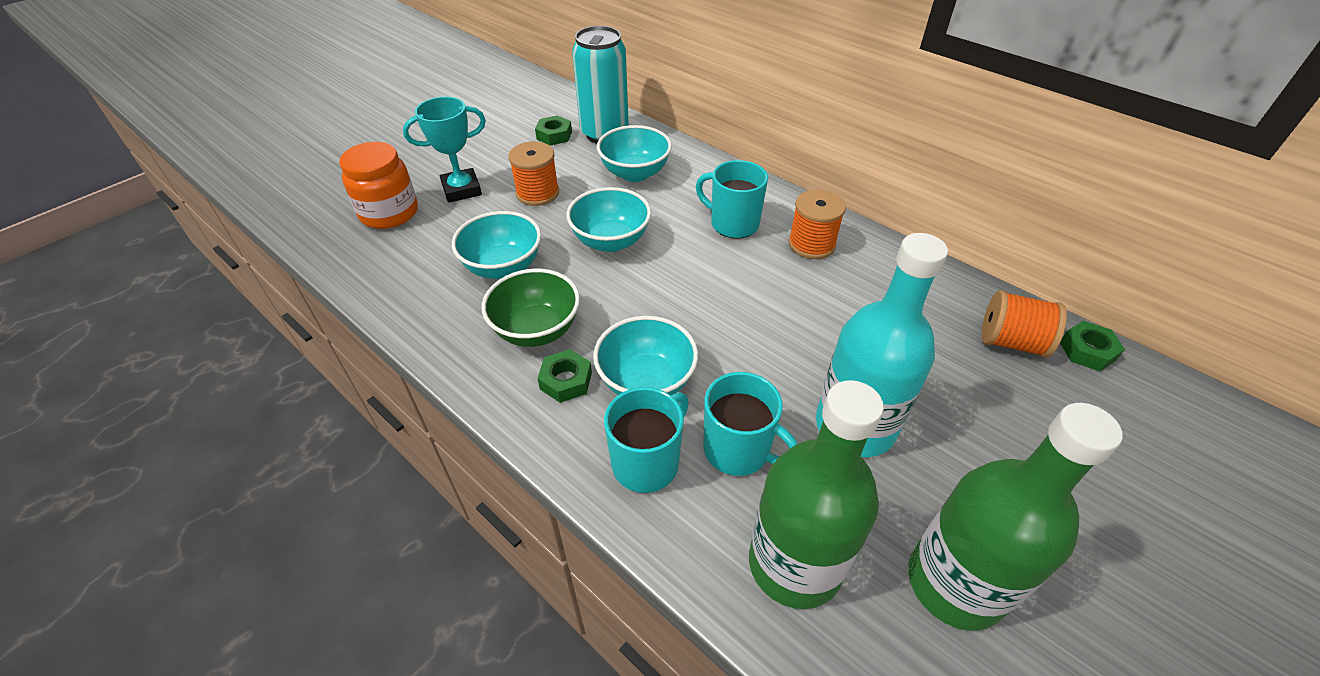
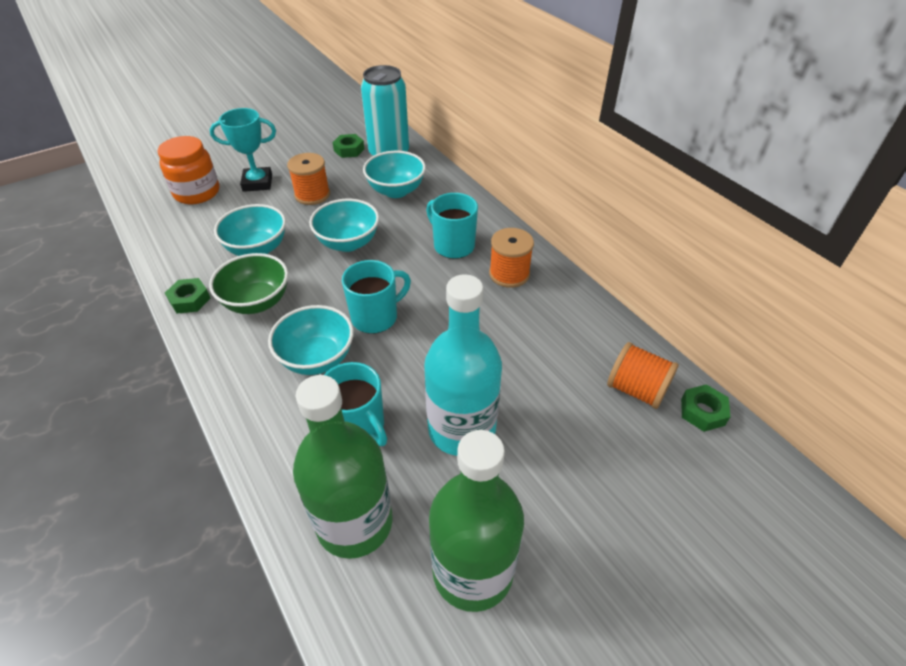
camera: 15 degrees right, 0 degrees up
green nut [537,349,592,403] -> green nut moved to [165,278,210,313]
turquoise mug [604,387,689,493] -> turquoise mug moved to [342,260,411,334]

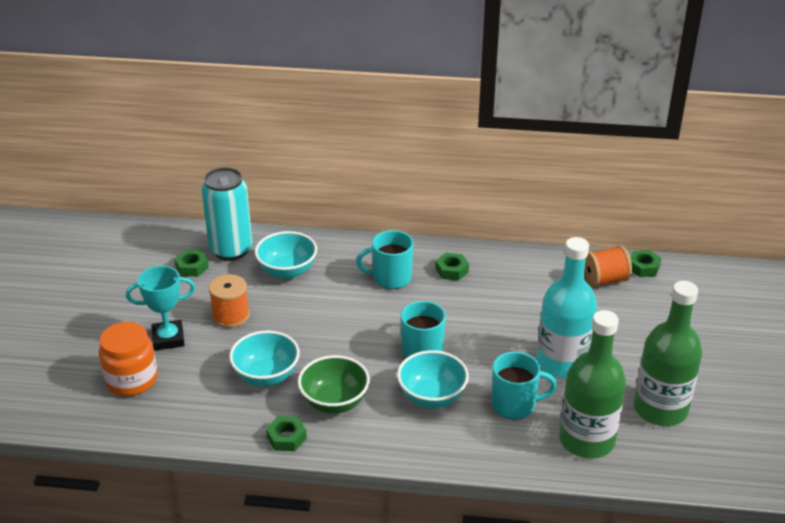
camera: 50 degrees left, 10 degrees down
turquoise trophy [210,108,276,192] -> turquoise trophy turned 45 degrees clockwise [126,266,195,350]
turquoise bowl [309,199,379,252] -> none
orange spool [489,228,534,288] -> green nut [435,253,469,280]

